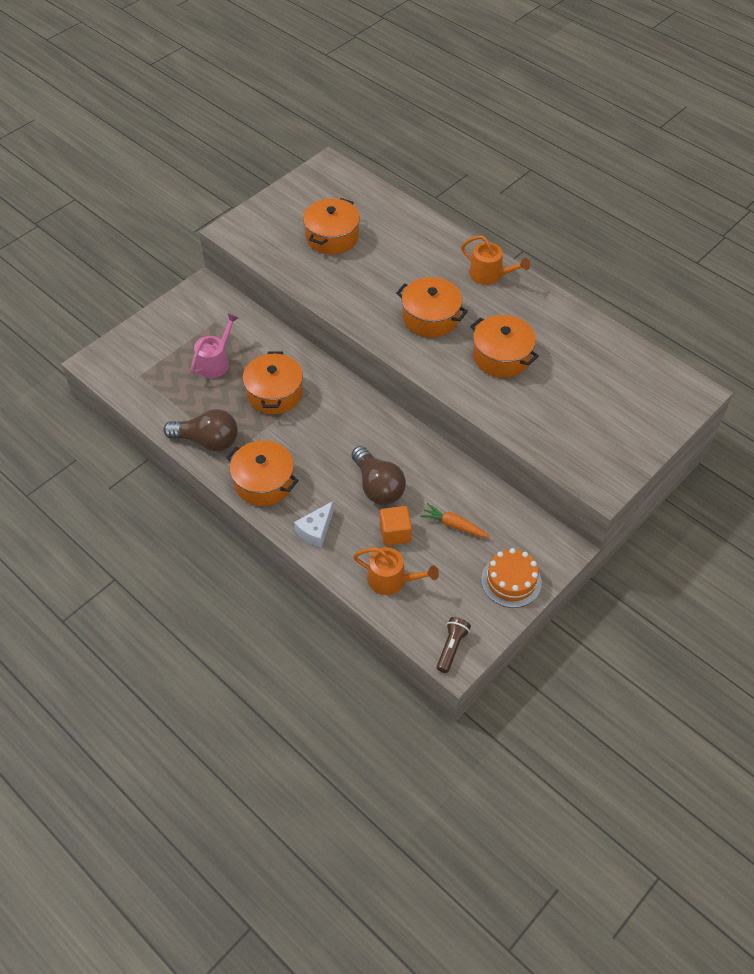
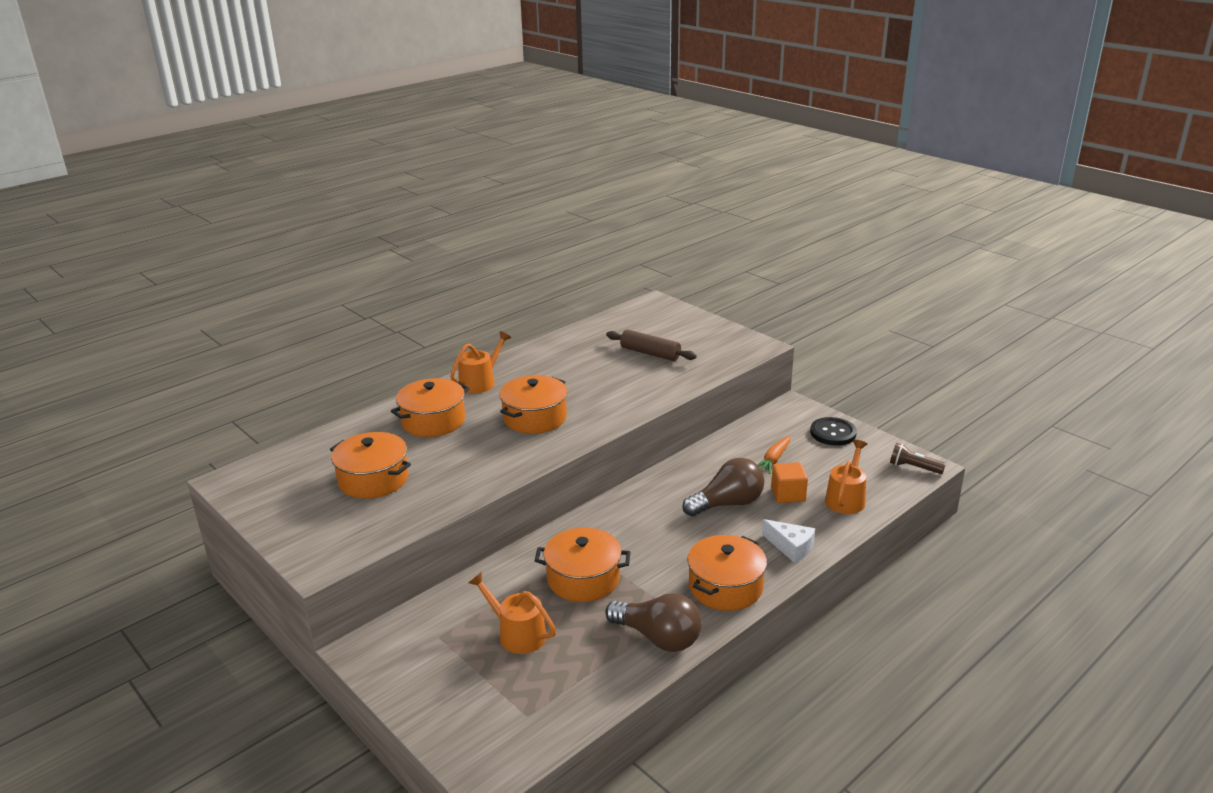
camera: 85 degrees left, 25 degrees down
brown light bulb [163,409,238,451] -> brown light bulb turned 105 degrees clockwise [605,593,702,652]
pink watering can [191,313,238,378] -> orange watering can [469,572,556,654]
orange pot [470,315,539,378] -> orange pot moved to [391,378,470,437]
orange cake [481,548,542,608] -> black button [810,417,857,446]
none -> brown rolling pin [606,330,697,361]

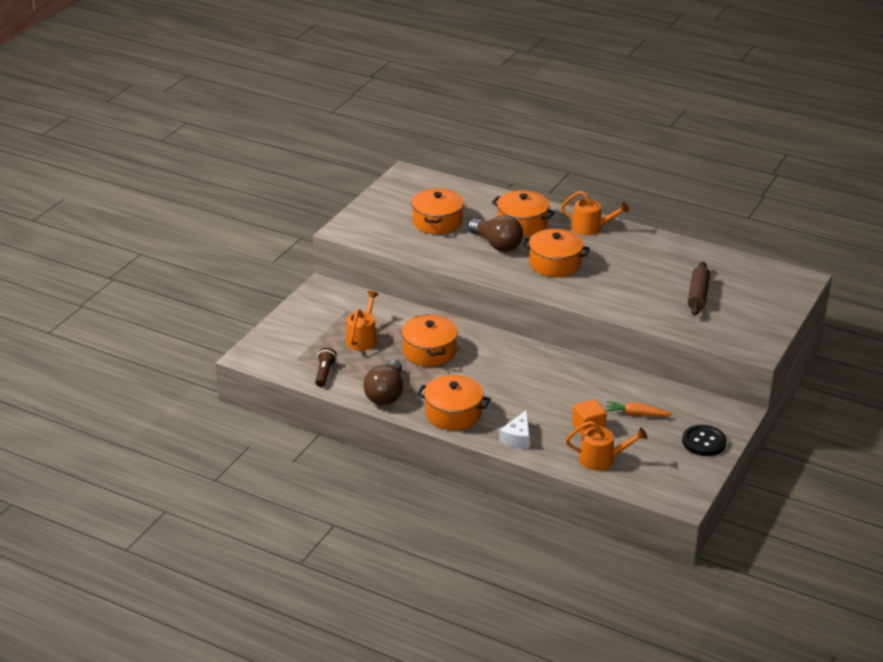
camera: 70 degrees right, 5 degrees up
brown light bulb [682,458,764,517] -> brown light bulb moved to [468,215,523,252]
brown flashlight [890,443,946,474] -> brown flashlight moved to [315,347,337,387]

